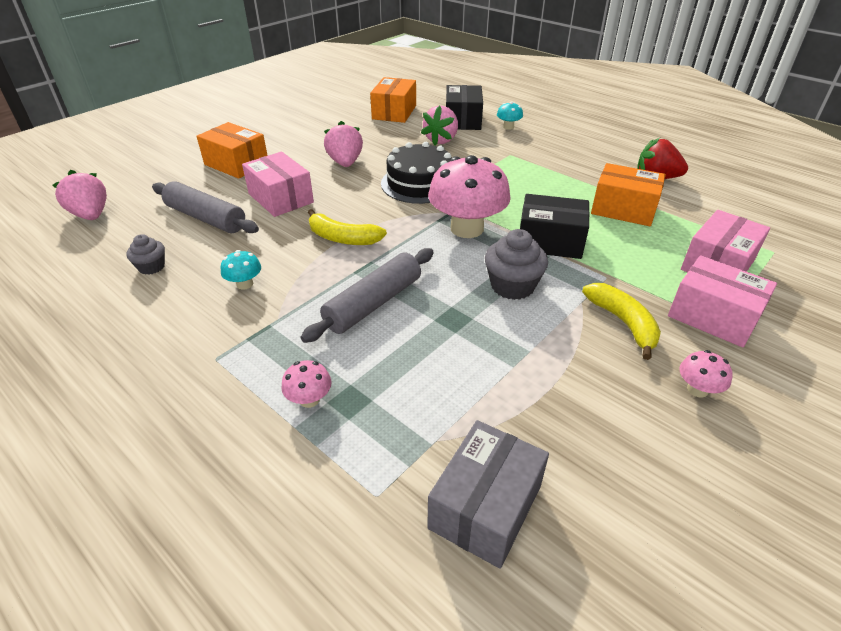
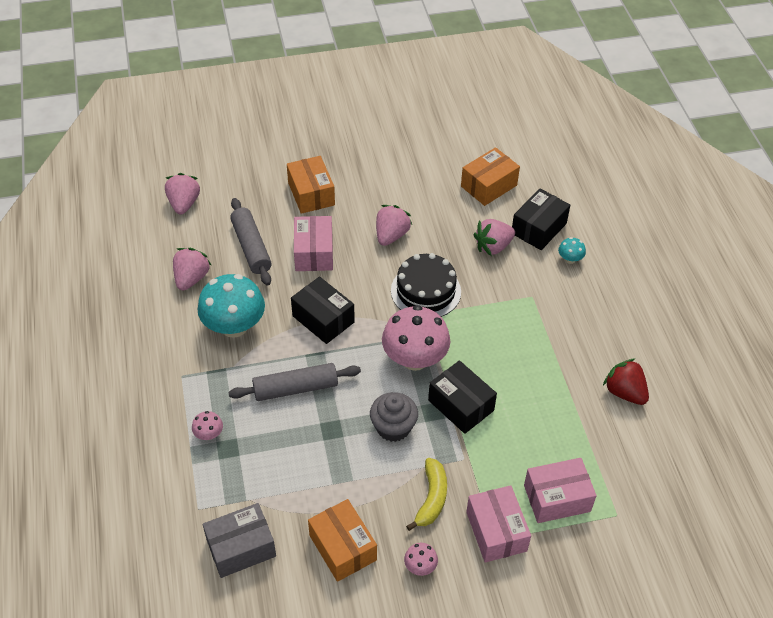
camera: 35 degrees right, 10 degrees up
grey cupcake [126,234,165,275] -> pink strawberry [173,248,211,291]
turquoise mushroom [221,250,261,290] -> turquoise mushroom [197,274,265,338], size x2.29
yellow banana [308,209,387,245] -> black box [291,277,355,344]
orange box [591,163,666,226] -> orange box moved to [308,499,377,582]

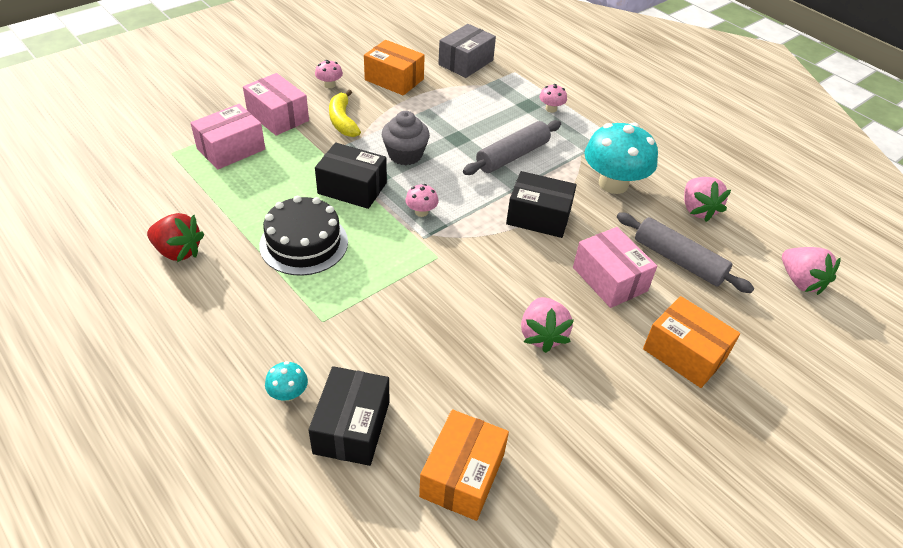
camera: 150 degrees right, 5 degrees down
pink mushroom [382,305,450,371] -> pink mushroom [405,184,439,217], size x0.44
black cake [391,253,461,317] -> black cake moved to [259,196,348,276]
pink strawberry [474,219,515,256] -> none

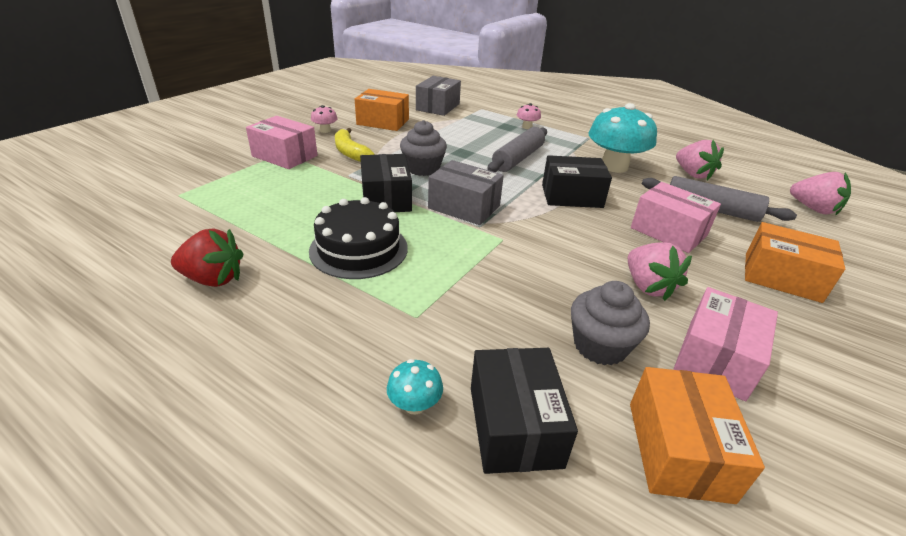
camera: 15 degrees left, 10 degrees down
pink box [191,104,265,170] -> pink box moved to [674,287,778,401]
black box [315,142,387,209] -> black box turned 75 degrees clockwise [360,154,412,212]
pink mushroom [405,184,439,217] -> grey box [428,160,504,225]
none -> grey cupcake [571,281,650,365]

